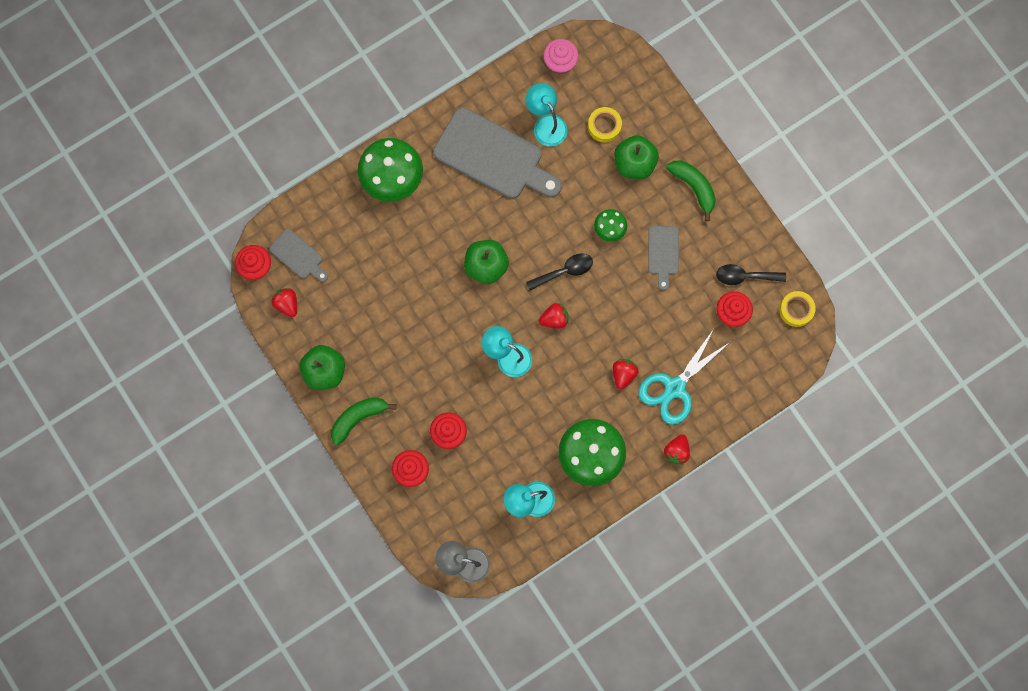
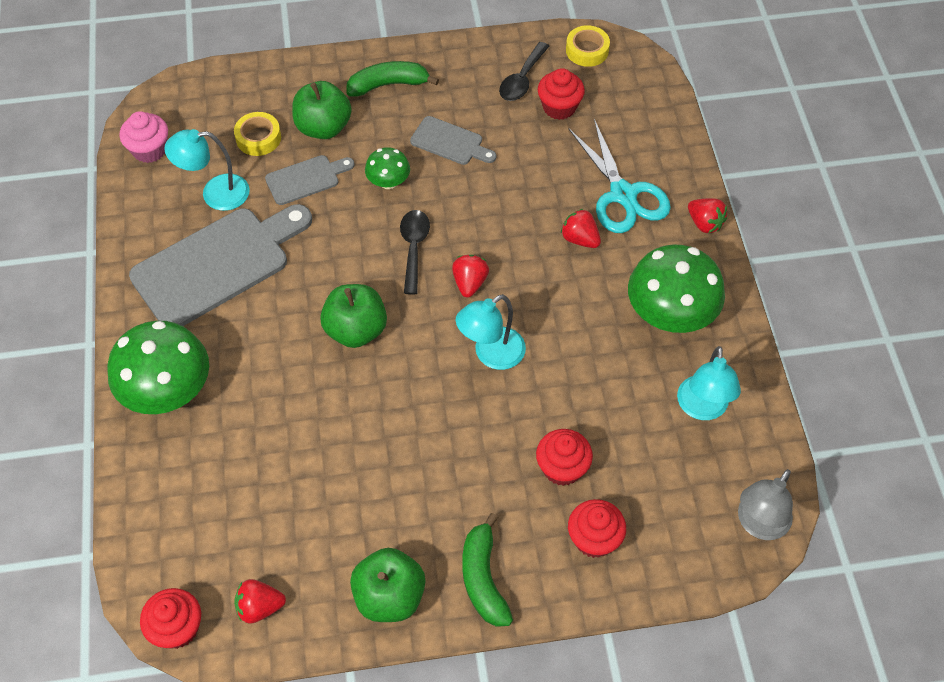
camera: 65 degrees left, 20 degrees down
grey cutting board [269,229,328,282] -> grey cutting board moved to [265,155,355,205]

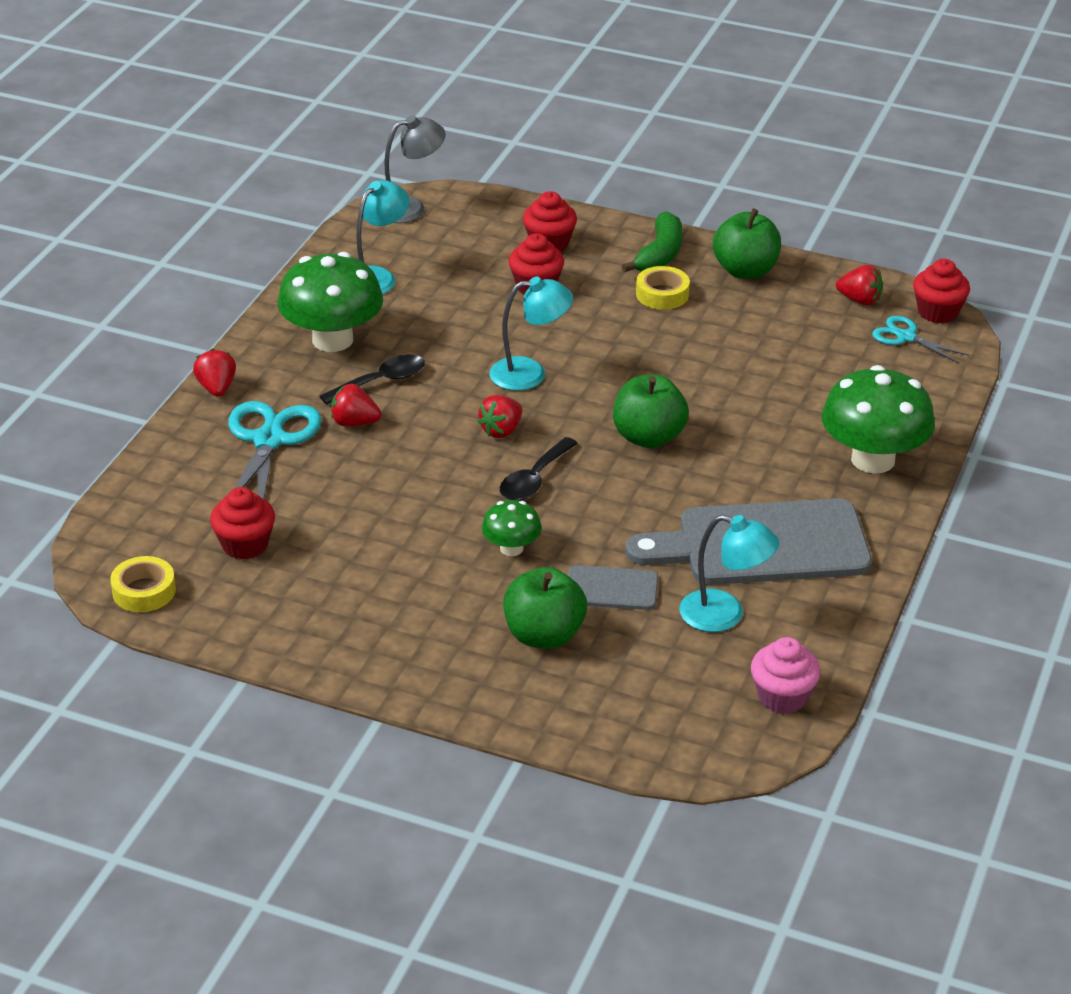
camera: 150 degrees left, 20 degrees down
yellow tape [234,112,281,156] -> yellow tape moved to [636,266,690,310]
green banana [347,61,439,96] -> none
grey cutting board [410,116,496,165] -> none
black spoon [499,42,550,101] -> black spoon moved to [319,354,425,405]
red strawberry [561,209,601,248] -> red strawberry turned 120 degrees clockwise [331,384,381,426]
none -> turquoise scissors [872,316,969,363]

